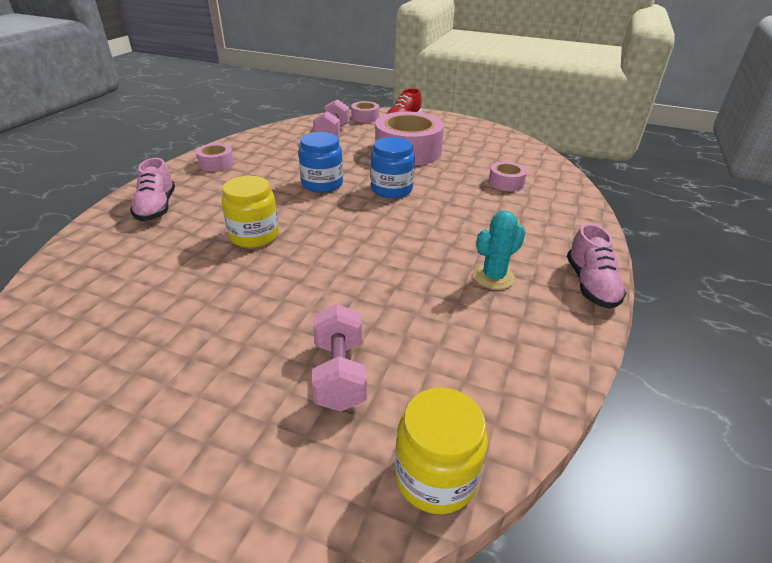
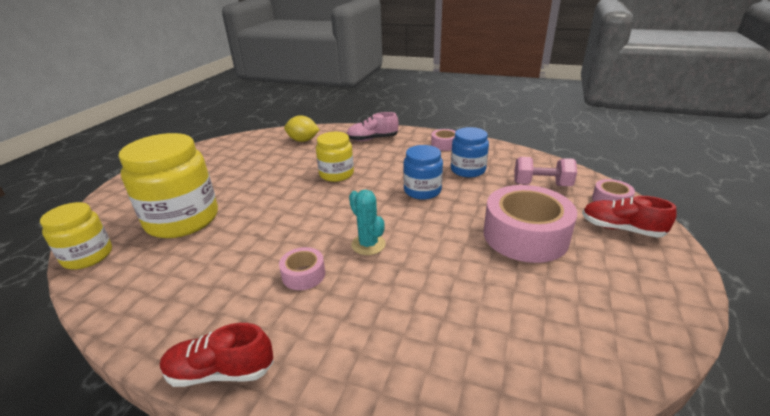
camera: 90 degrees right, 5 degrees down
pink dumbbell [312,304,367,412] -> yellow jar [119,133,218,238]
blue jar [371,137,415,198] -> blue jar moved to [451,127,489,177]
turquoise cactus [473,211,526,289] -> turquoise cactus moved to [349,190,386,255]
pink tape [488,162,527,191] -> pink tape moved to [279,247,325,290]
pink shoe [567,223,626,309] -> red shoe [160,323,274,387]
none -> yellow lemon [284,115,320,142]

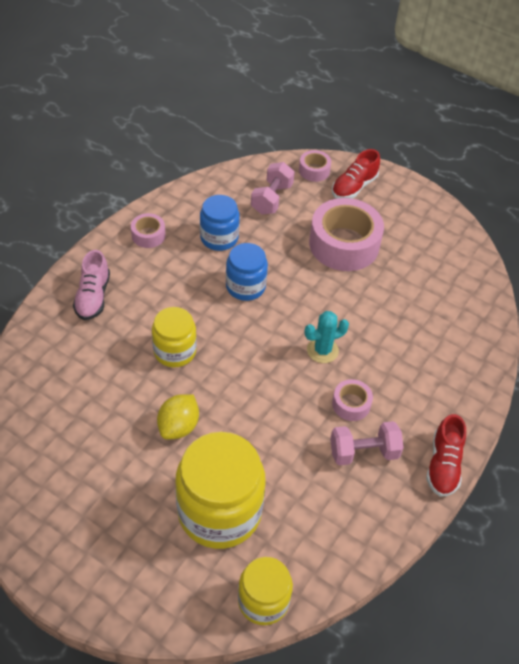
camera: 80 degrees left, 20 degrees up
yellow lemon [284,115,320,142] -> yellow lemon moved to [157,394,199,439]
none -> pink dumbbell [330,421,404,465]

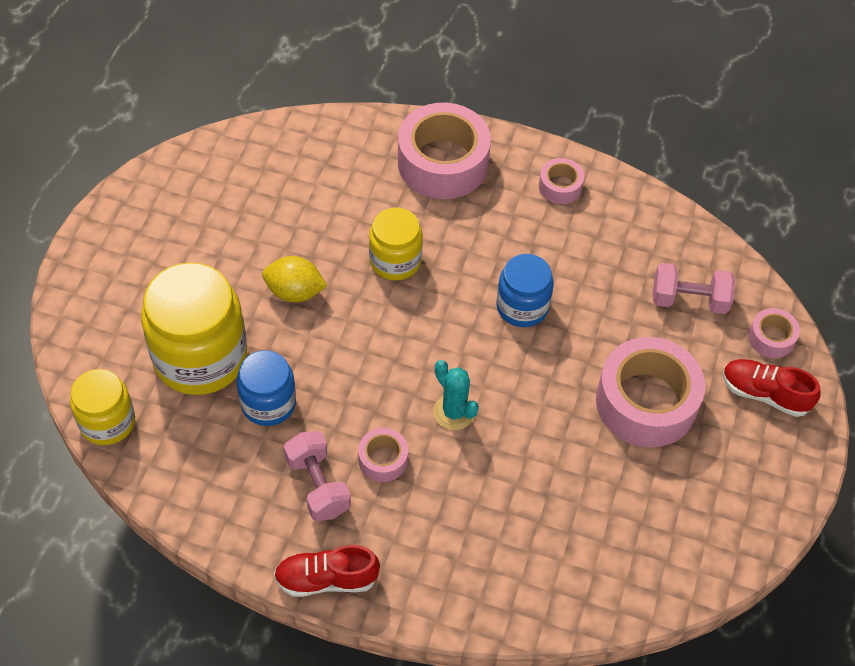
camera: 75 degrees right, 5 degrees up
pink shoe [73,250,110,320] -> pink tape [398,103,491,199]
blue jar [200,195,240,251] -> blue jar moved to [237,350,296,426]

